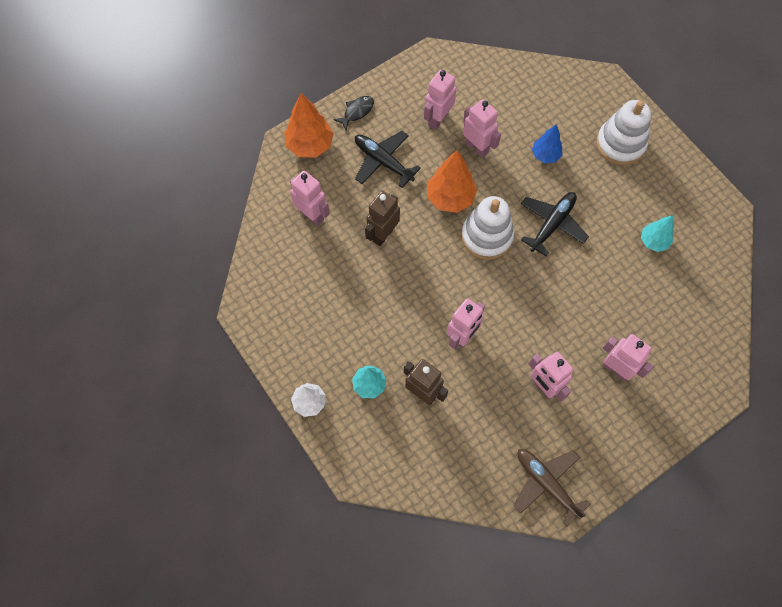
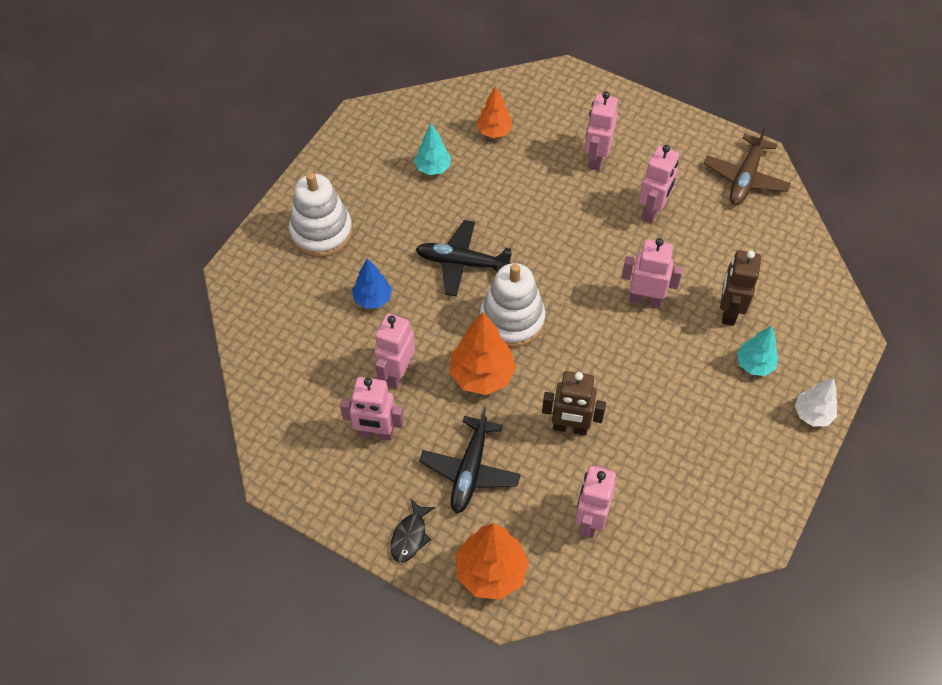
camera: 115 degrees left, 10 degrees down
black fish [333,96,374,130] -> black fish turned 90 degrees counterclockwise [391,499,435,562]
none -> orange tree [476,86,513,138]

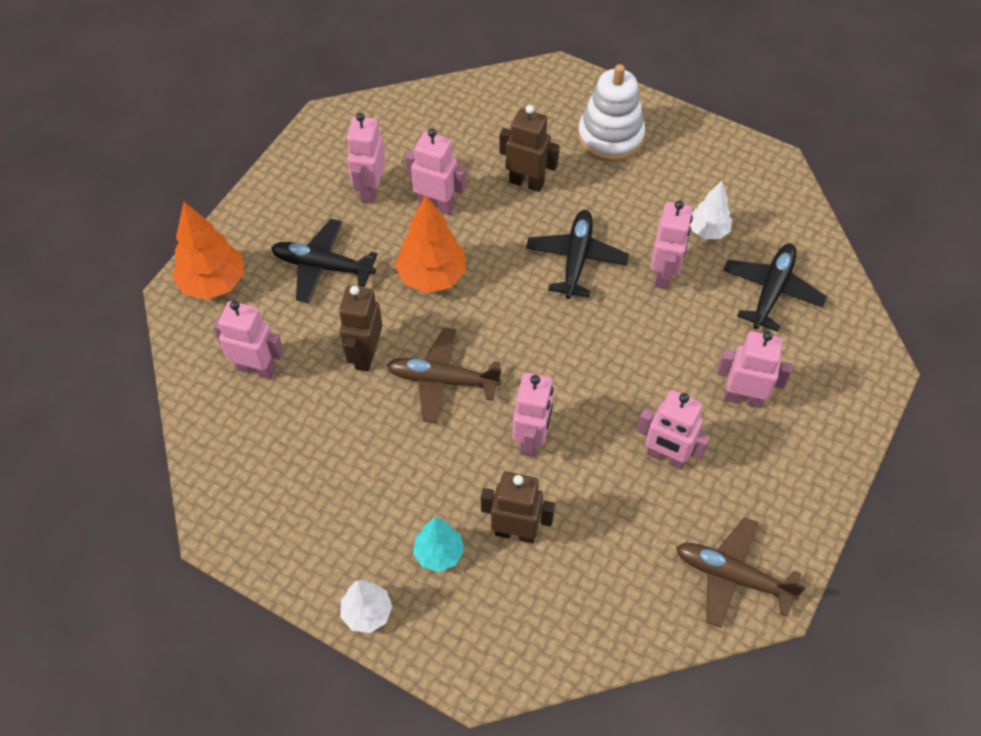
camera: 90 degrees right, 0 degrees up
blue tree [352,258,392,308] -> brown robot [499,105,559,192]
black fish [391,499,435,562] -> none
turquoise tree [414,123,451,175] -> white tree [690,181,732,239]
orange tree [476,86,513,138] -> black plane [723,244,827,332]
white stacking toy [480,263,545,347] -> none
none -> brown plane [386,327,502,423]
none -> pink robot [650,201,693,289]

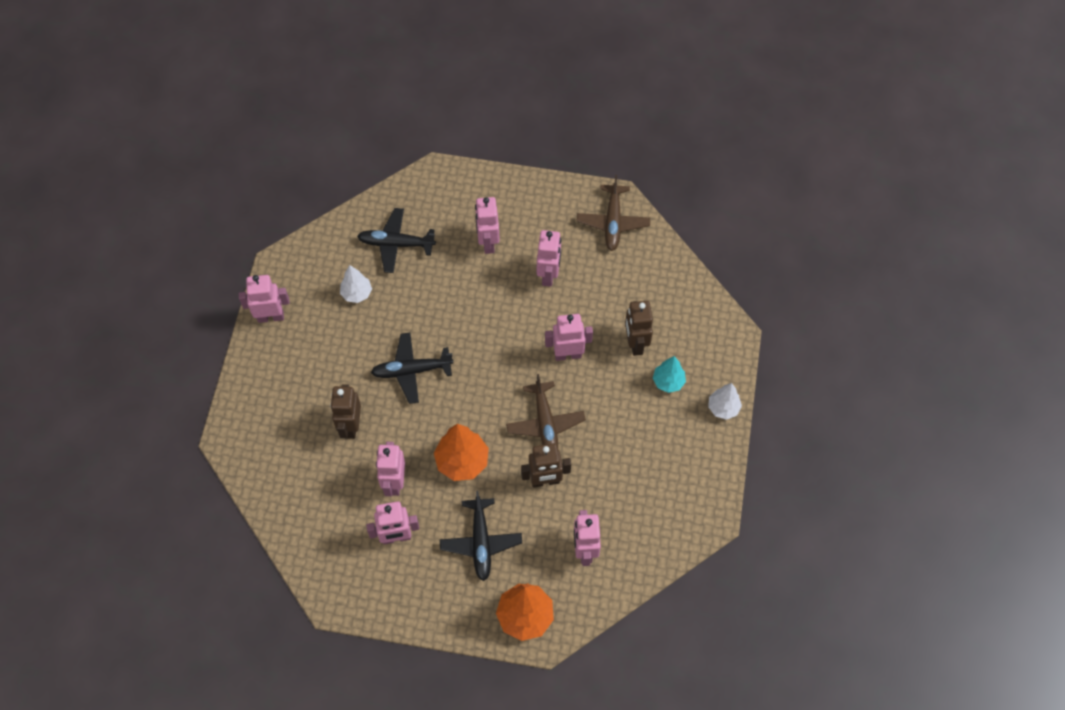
camera: 110 degrees left, 5 degrees up
white stacking toy [578,64,645,162] -> none
pink robot [650,201,693,289] -> pink robot moved to [239,275,289,323]

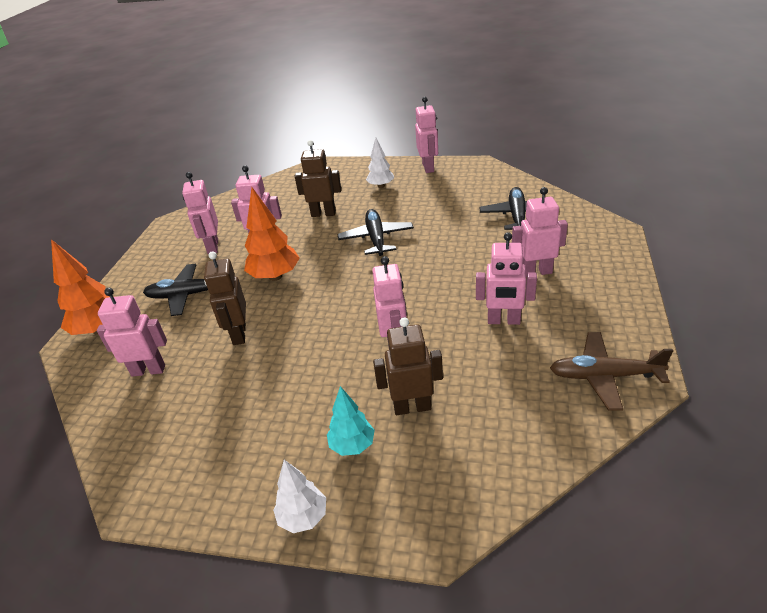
camera: 95 degrees right, 25 degrees down
white tree [340,265,372,303] -> white tree moved to [366,138,394,188]
brown plane [506,374,586,448] -> none

